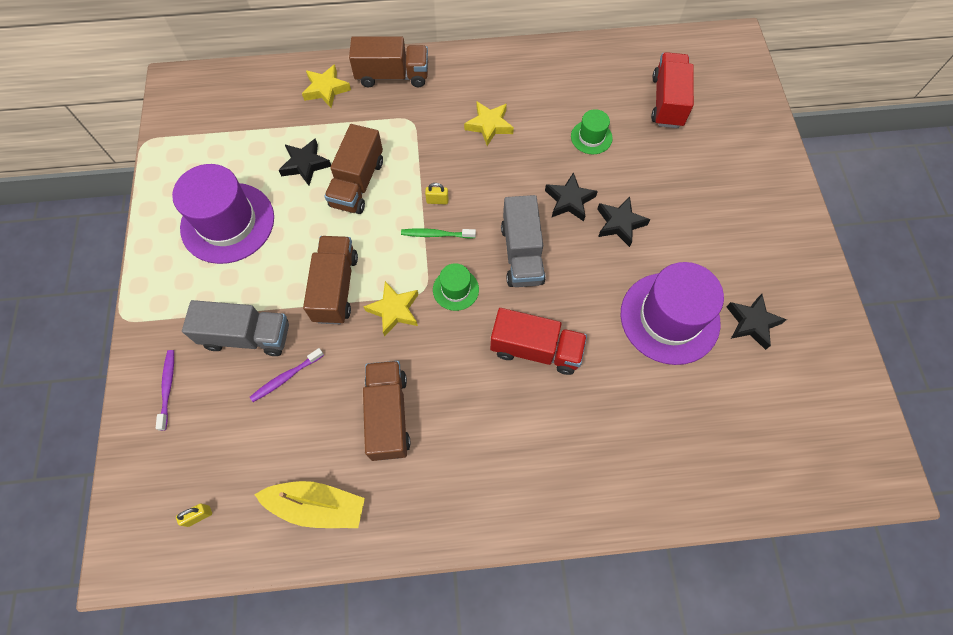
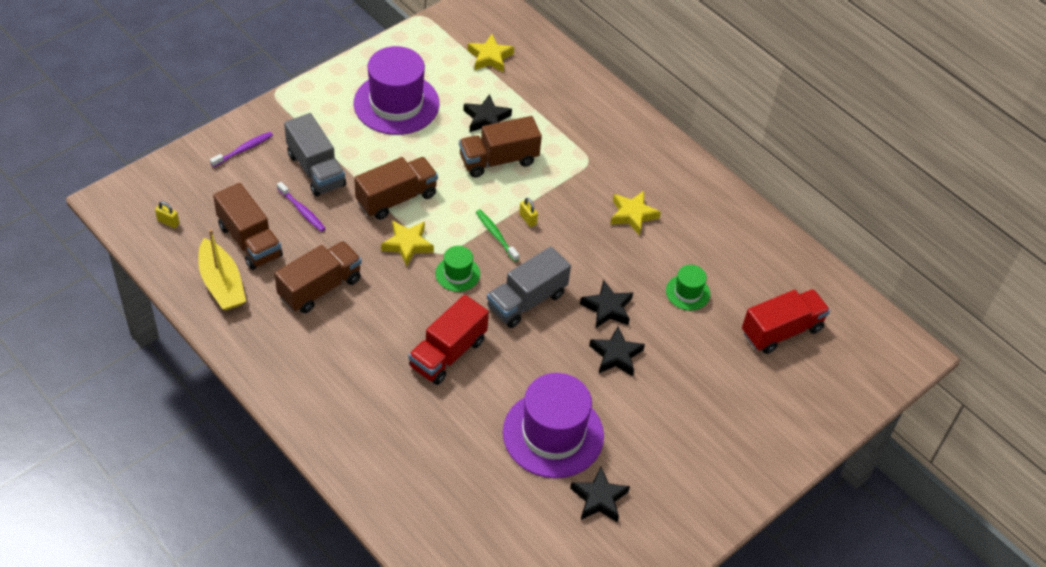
camera: 50 degrees right, 15 degrees down
purple toothbrush [250,348,324,402] -> purple toothbrush turned 150 degrees counterclockwise [277,182,326,232]
yellow star [302,64,351,108] -> yellow star moved to [467,34,514,72]
brown truck [349,36,428,88] -> brown truck moved to [213,183,283,270]
red truck [490,308,587,375] -> red truck turned 60 degrees clockwise [408,295,489,385]

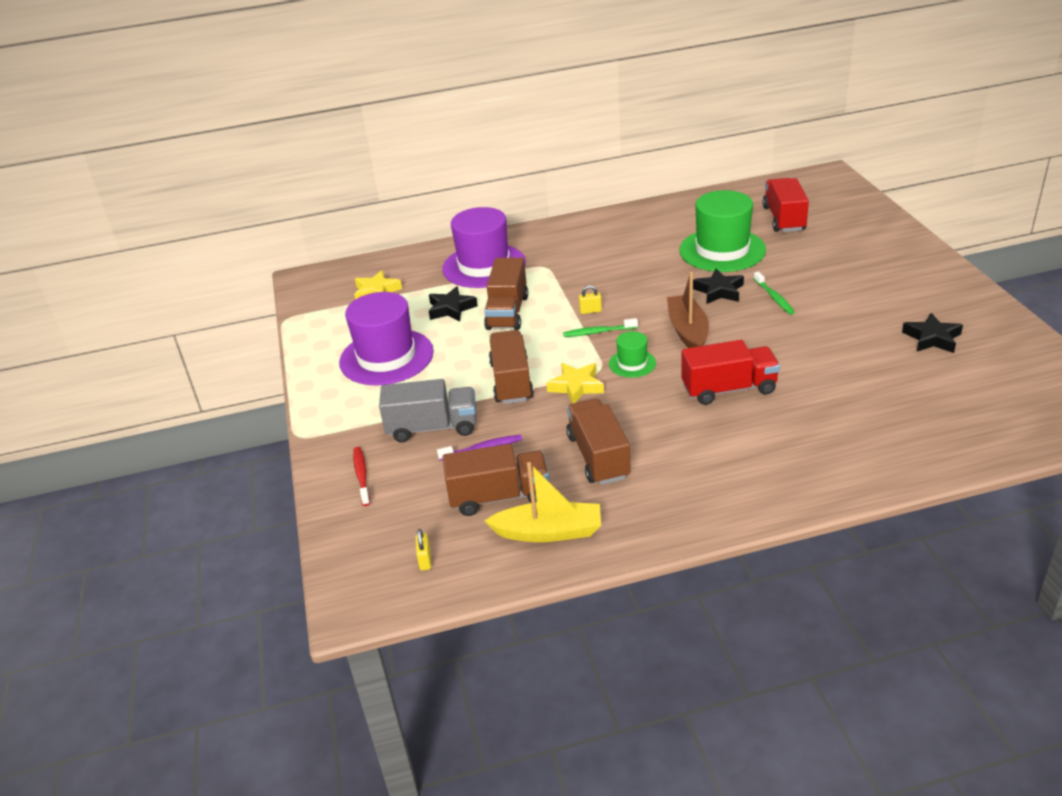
camera: 55 degrees left, 15 degrees down
yellow padlock [155,201,179,228] -> yellow padlock turned 60 degrees counterclockwise [416,529,431,570]
purple toothbrush [210,132,273,167] -> red toothbrush [353,447,370,506]
red truck [408,295,489,385] -> red truck turned 75 degrees counterclockwise [681,340,780,405]
grey truck [487,246,571,328] -> brown boat [667,272,709,348]
purple hat [503,373,604,478] -> purple hat moved to [442,207,526,288]
black star [589,327,645,376] -> green toothbrush [754,272,795,315]
yellow star [611,191,661,236] -> none
green hat [666,265,710,310] -> green hat [679,190,766,272], size x2.10

